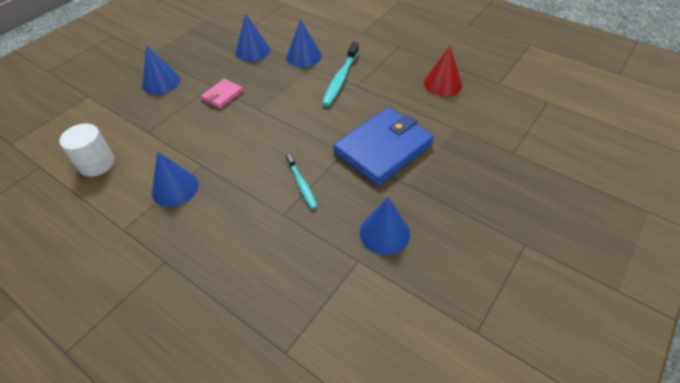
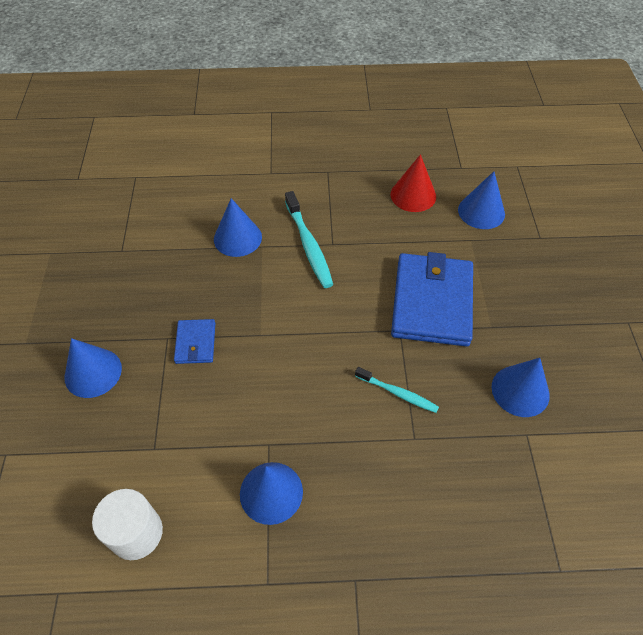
camera: 40 degrees left, 5 degrees up
pink wallet [201,79,243,109] -> blue wallet [174,319,215,364]
blue cone [235,14,270,61] -> blue cone moved to [458,171,505,229]

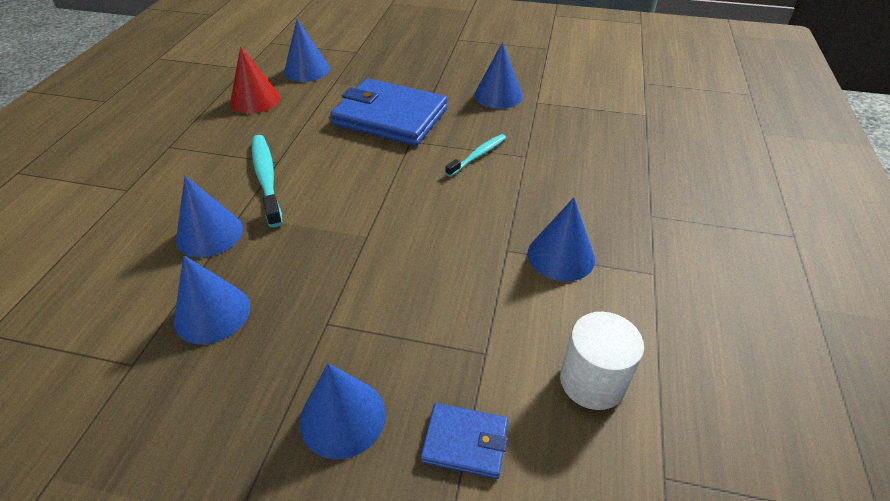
camera: 75 degrees left, 10 degrees down
blue wallet [174,319,215,364] -> blue wallet moved to [420,403,508,479]
turquoise toothbrush [285,191,333,288] -> turquoise toothbrush turned 105 degrees counterclockwise [252,135,282,227]
none -> blue cone [174,255,250,344]

